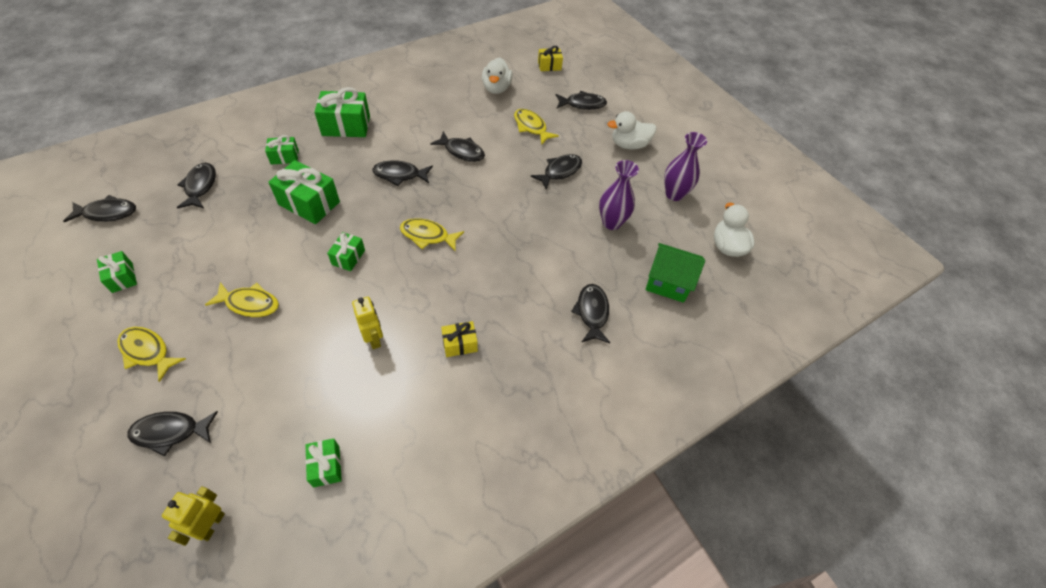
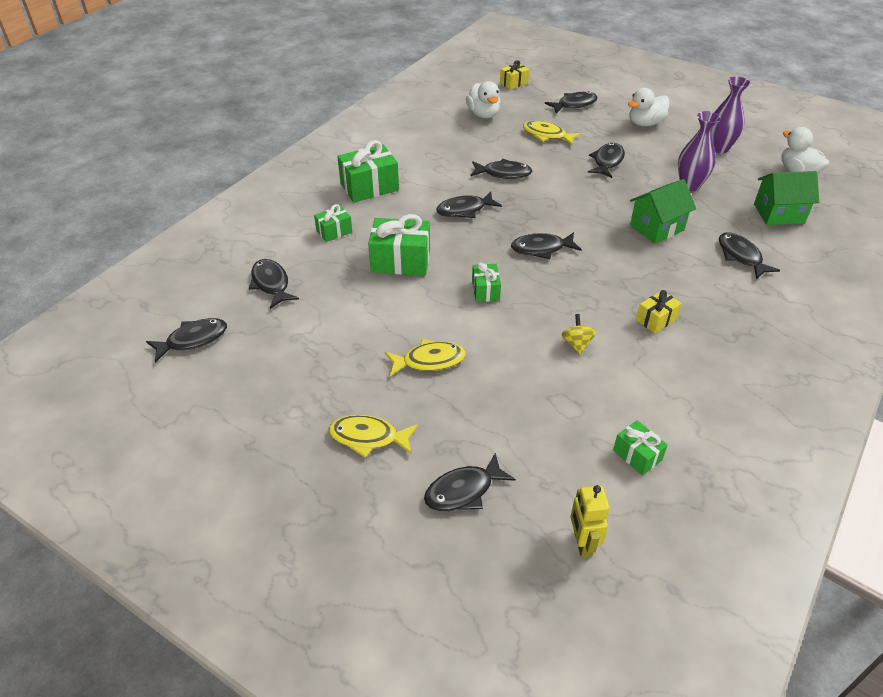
camera: 20 degrees left, 10 degrees down
green gift [97,251,137,293] -> none
yellow robot [352,297,383,349] -> yellow spinning top [562,314,596,355]
yellow fish [400,218,464,251] -> black fish [511,232,582,259]
none -> green house [630,179,696,244]

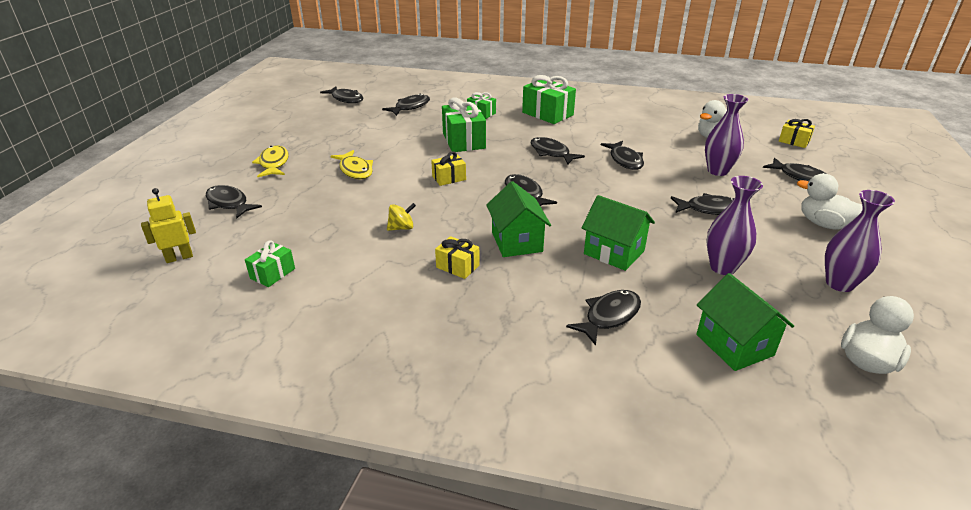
camera: 70 degrees right, 10 degrees down
green gift [472,262,501,302] -> yellow gift [431,151,466,186]
yellow fish [523,121,581,145] -> purple vase [705,94,748,176]
none -> green house [486,181,551,257]

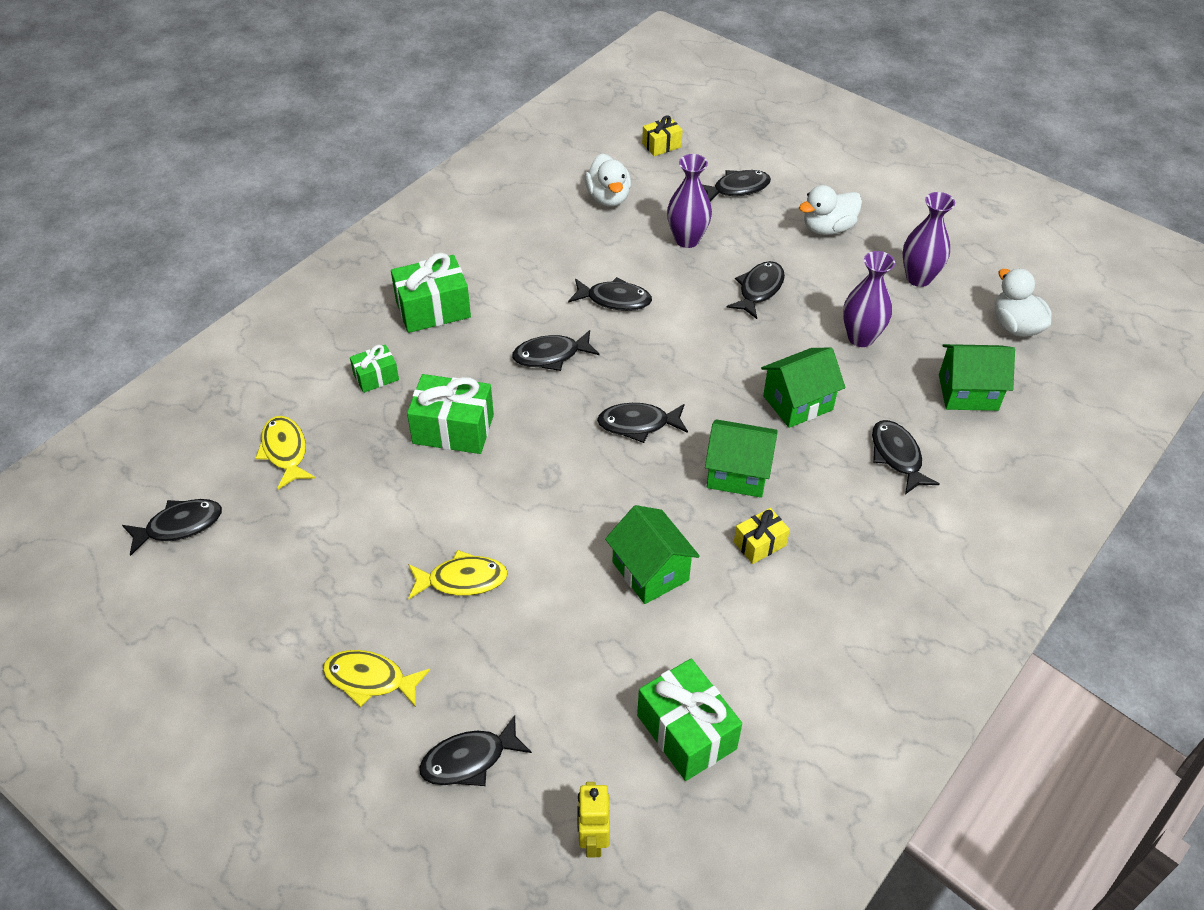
camera: 65 degrees left, 15 degrees up
green gift [245,240,295,287] -> green gift [637,658,742,781], size x1.78
black fish [382,94,430,116] -> yellow fish [255,416,315,489]
yellow spinning top [387,203,416,231] -> green house [605,505,700,604]
yellow gift [431,151,466,186] -> none

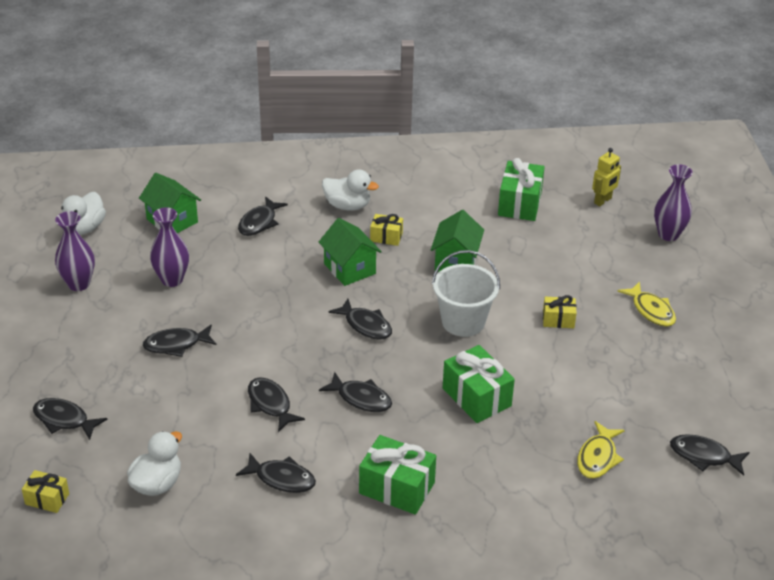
camera: 135 degrees left, 10 degrees down
green gift [350,344,399,393] -> none
yellow fish [408,550,508,599] -> yellow gift [543,295,577,328]
black fish [419,715,532,786] -> black fish moved to [236,453,316,493]
purple vase [667,154,712,248] -> purple vase moved to [654,164,693,241]
green house [761,347,846,428] -> none
white duck [799,185,862,235] -> white duck moved to [322,169,379,210]
none -> white bucket [432,250,500,337]

